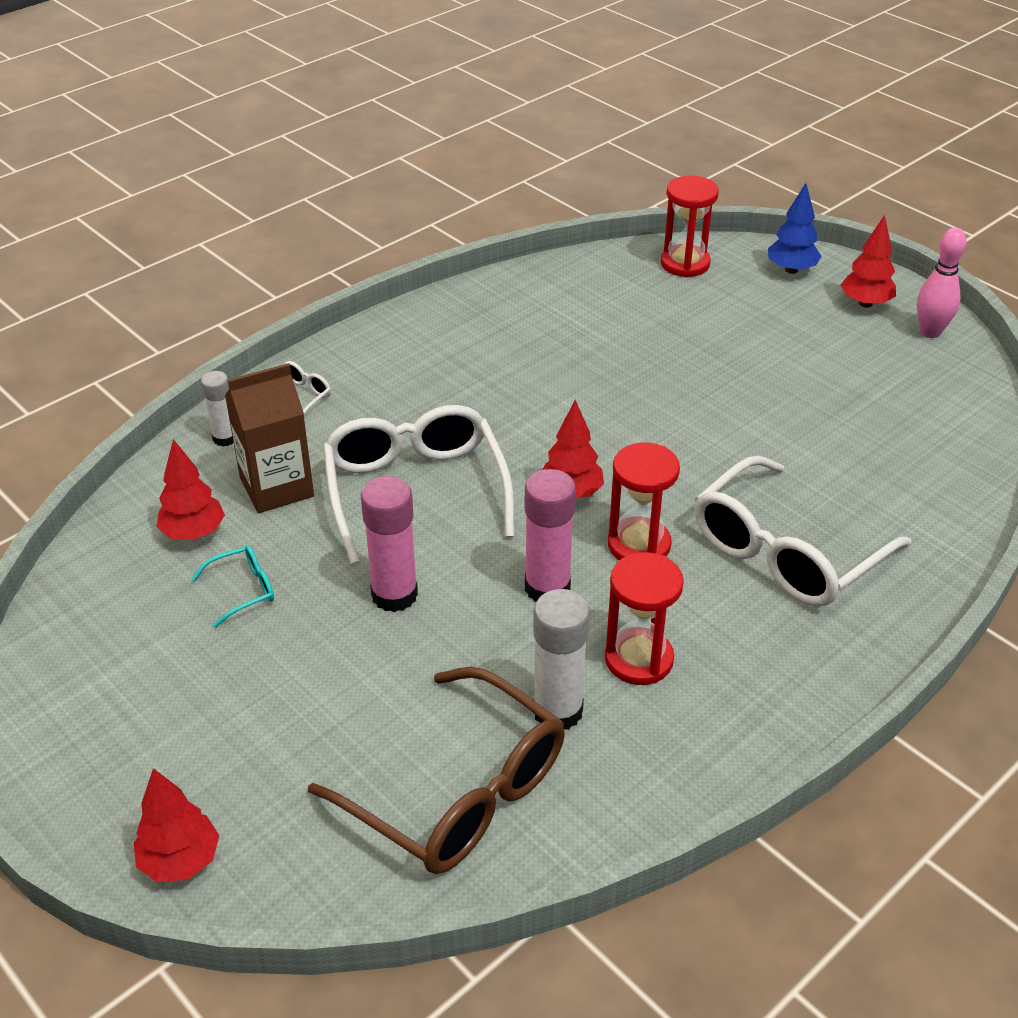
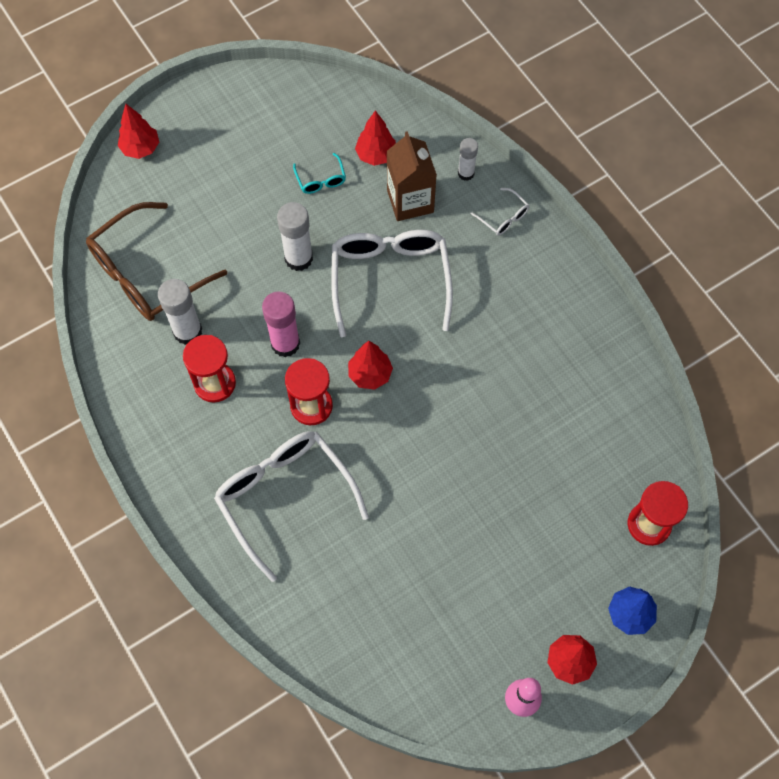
camera: 100 degrees right, 25 degrees up
white glasses [323,405,514,564] -> white glasses turned 90 degrees counterclockwise [331,230,453,337]
pink glue stick [361,476,418,612] -> white glue stick [277,202,313,271]

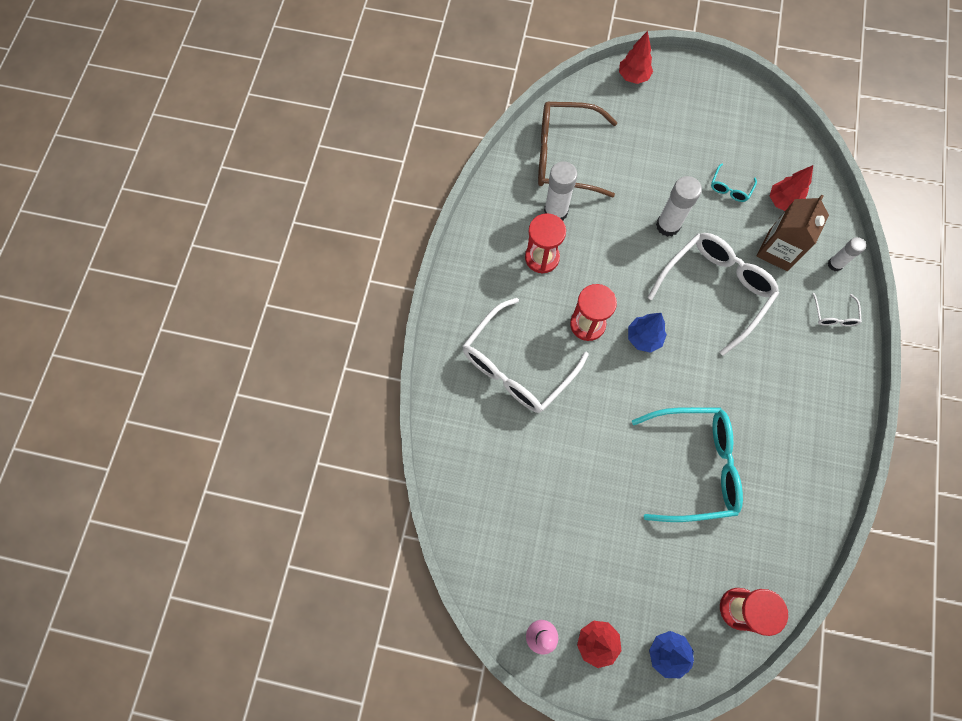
camera: 45 degrees right, 5 degrees up
white glasses [214,431,369,582] -> white glasses turned 150 degrees counterclockwise [463,298,589,413]
pink glue stick [262,291,300,357] -> none
red tree [348,341,393,390] -> blue tree [628,313,667,353]
none -> turquoise glasses [632,407,743,522]

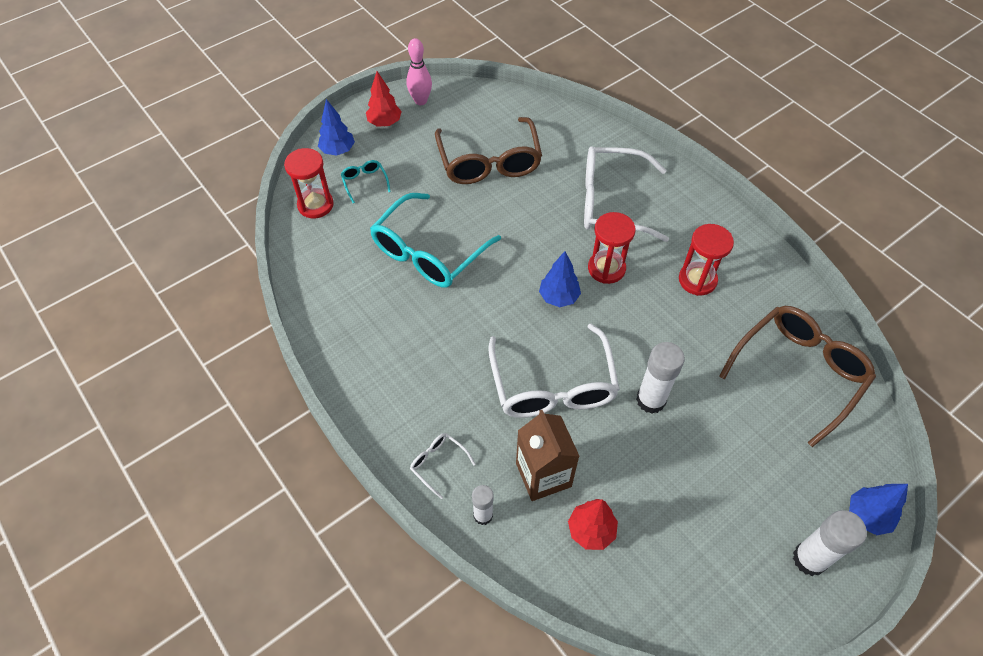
camera: 130 degrees right, 15 degrees down
white glasses [463,298,589,413] -> white glasses turned 75 degrees counterclockwise [584,146,669,242]
white glue stick [544,161,577,221] -> white glue stick moved to [793,510,867,576]
red tree [619,31,653,84] -> blue tree [849,484,908,535]
turquoise glasses [711,164,757,202] -> turquoise glasses moved to [341,160,391,203]
none -> brown glasses [435,117,542,184]

